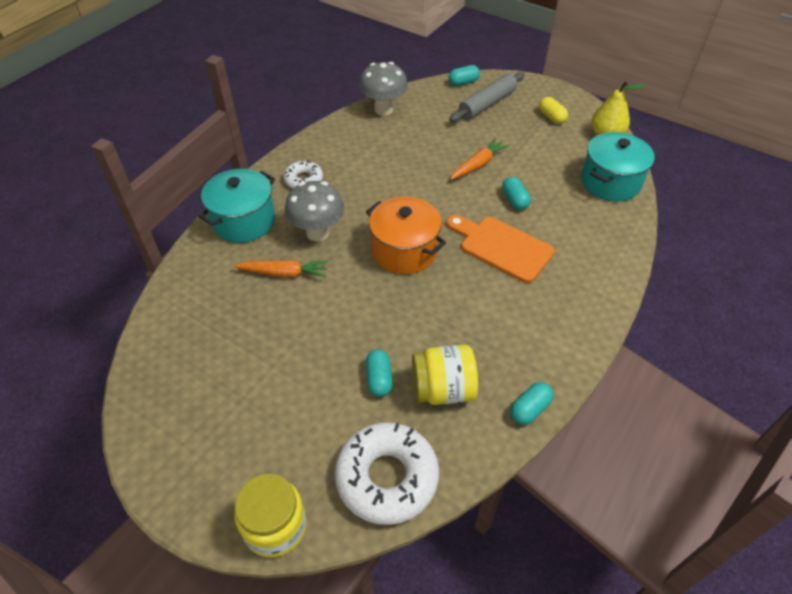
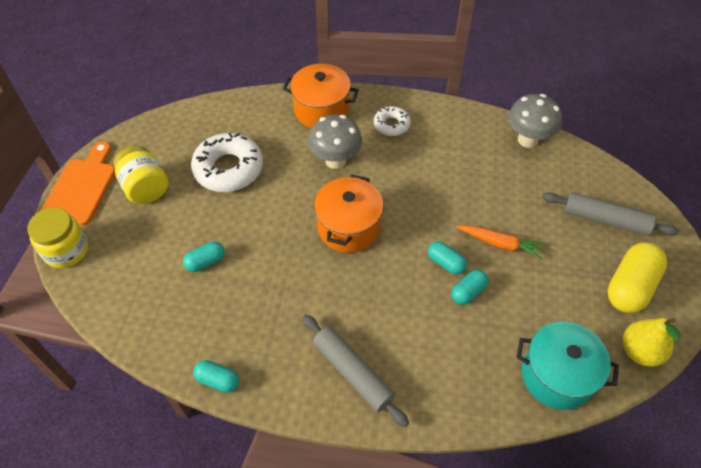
camera: 65 degrees right, 5 degrees up
turquoise pot [198,169,275,243] -> orange pot [283,64,359,128]
orange carrot [233,260,328,278] -> none
white donut [335,422,439,525] -> white donut moved to [191,133,263,192]
yellow jar [412,345,478,405] -> yellow jar moved to [114,146,168,204]
orange cutting board [447,215,555,283] -> orange cutting board moved to [41,142,115,226]
turquoise capsule [449,65,480,86] -> turquoise capsule moved to [428,241,467,275]
yellow capsule [539,97,568,124] -> yellow capsule [607,242,667,313], size x1.86
none -> grey rolling pin [302,314,409,427]

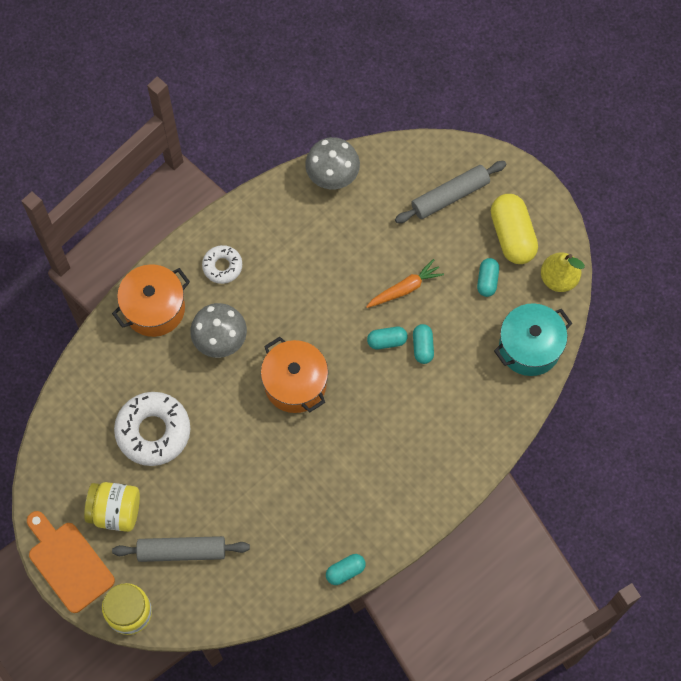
camera: 50 degrees left, 15 degrees up
turquoise capsule [183,242,225,272] -> turquoise capsule moved to [477,258,499,297]
grey rolling pin [302,314,409,427] -> grey rolling pin moved to [112,536,250,562]

